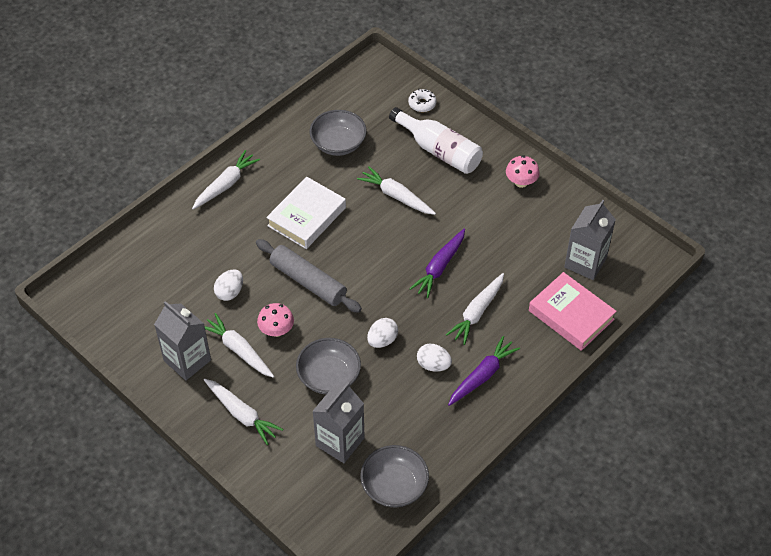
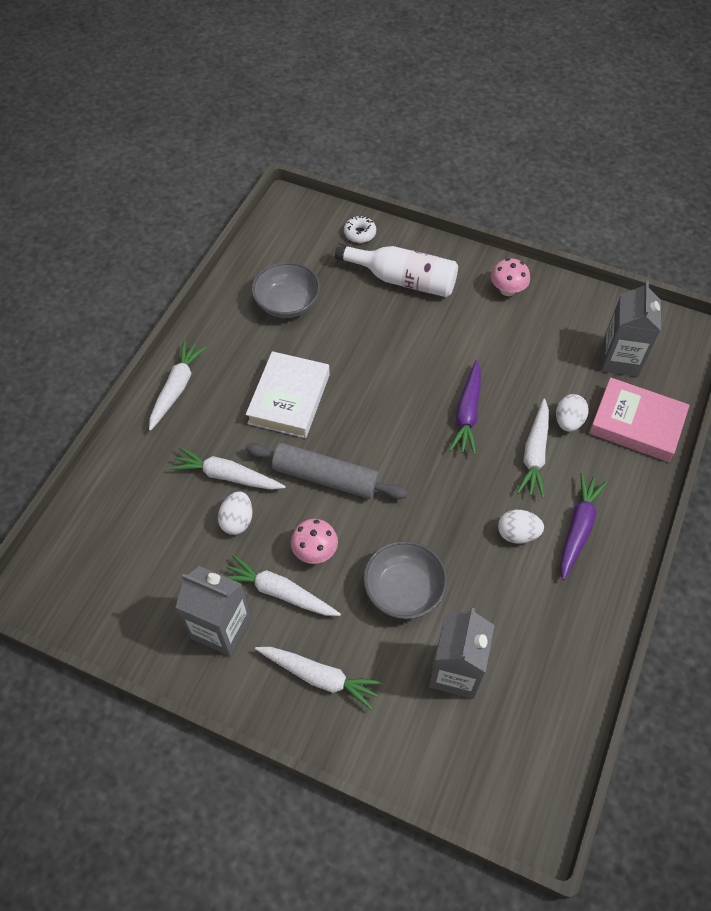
camera: 20 degrees left, 5 degrees up
white carrot [357,166,436,215] -> white carrot moved to [170,447,286,490]
grey bowl [360,445,429,507] -> none
white egg [367,318,398,348] -> white egg moved to [556,394,589,431]

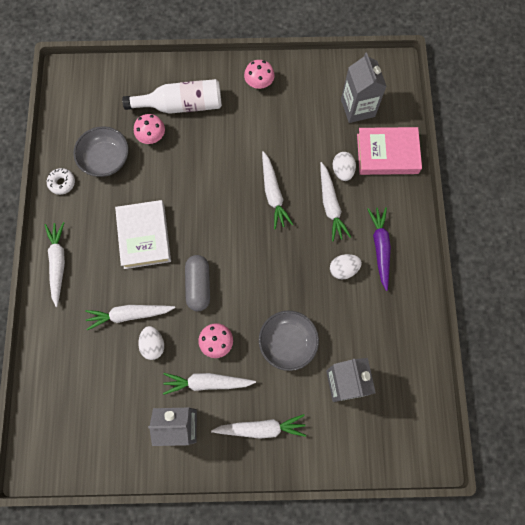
camera: 25 degrees left, 15 degrees up
grey rolling pin [246,443,408,499] -> grey capsule [185,255,210,311]
white donut [344,215,376,243] -> white donut moved to [47,168,75,195]
purple carrot [449,360,481,455] -> white carrot [262,151,293,229]
none -> pink mushroom [134,114,165,144]

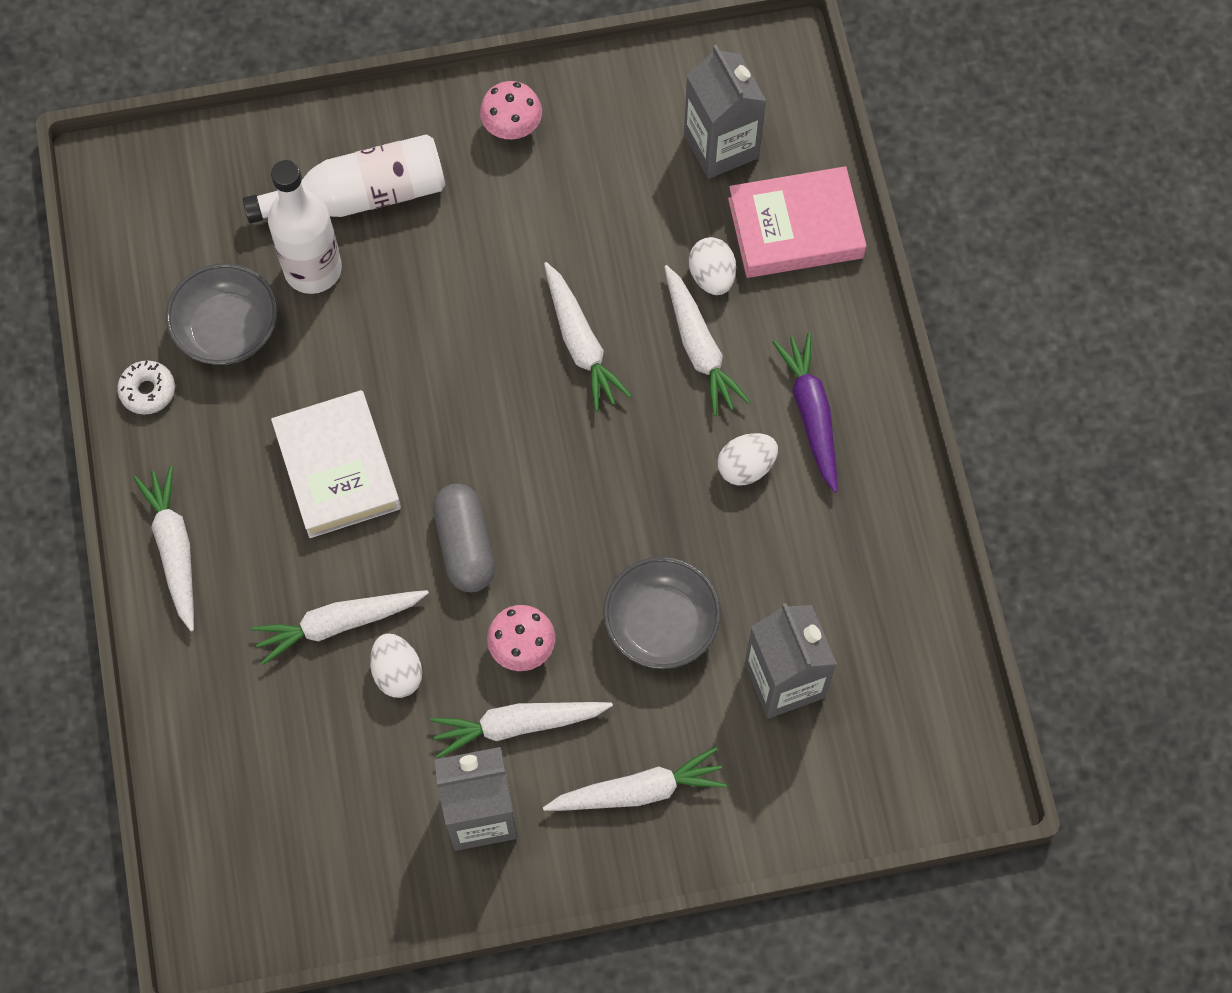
camera: 10 degrees left, 5 degrees down
pink mushroom [134,114,165,144] -> white bottle [268,160,342,294]

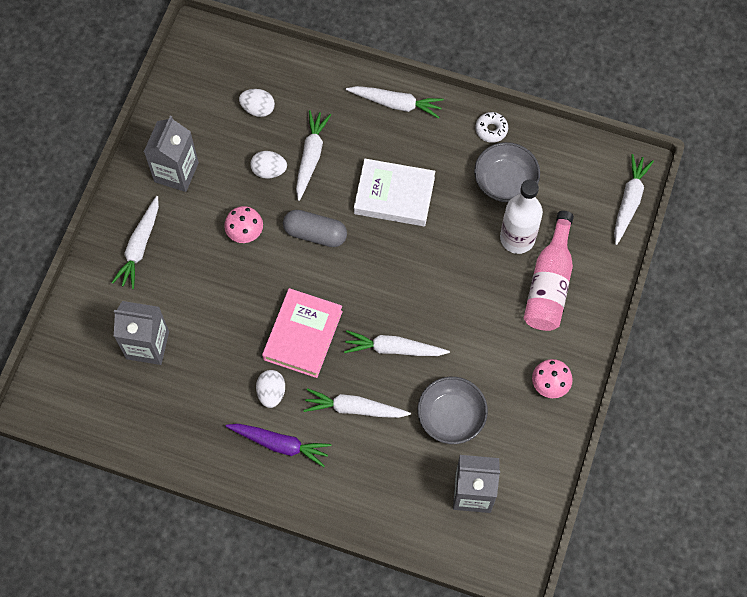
camera: 120 degrees right, 0 degrees up
white bottle [243,134,445,224] -> pink bottle [524,211,574,331]
white carrot [430,702,613,758] -> white carrot moved to [614,154,654,245]
grey bowl [603,557,721,669] -> grey bowl moved to [418,377,488,444]
white egg [689,237,736,295] -> white egg moved to [239,89,275,117]
pink book [728,166,867,278] -> pink book moved to [262,288,343,378]

